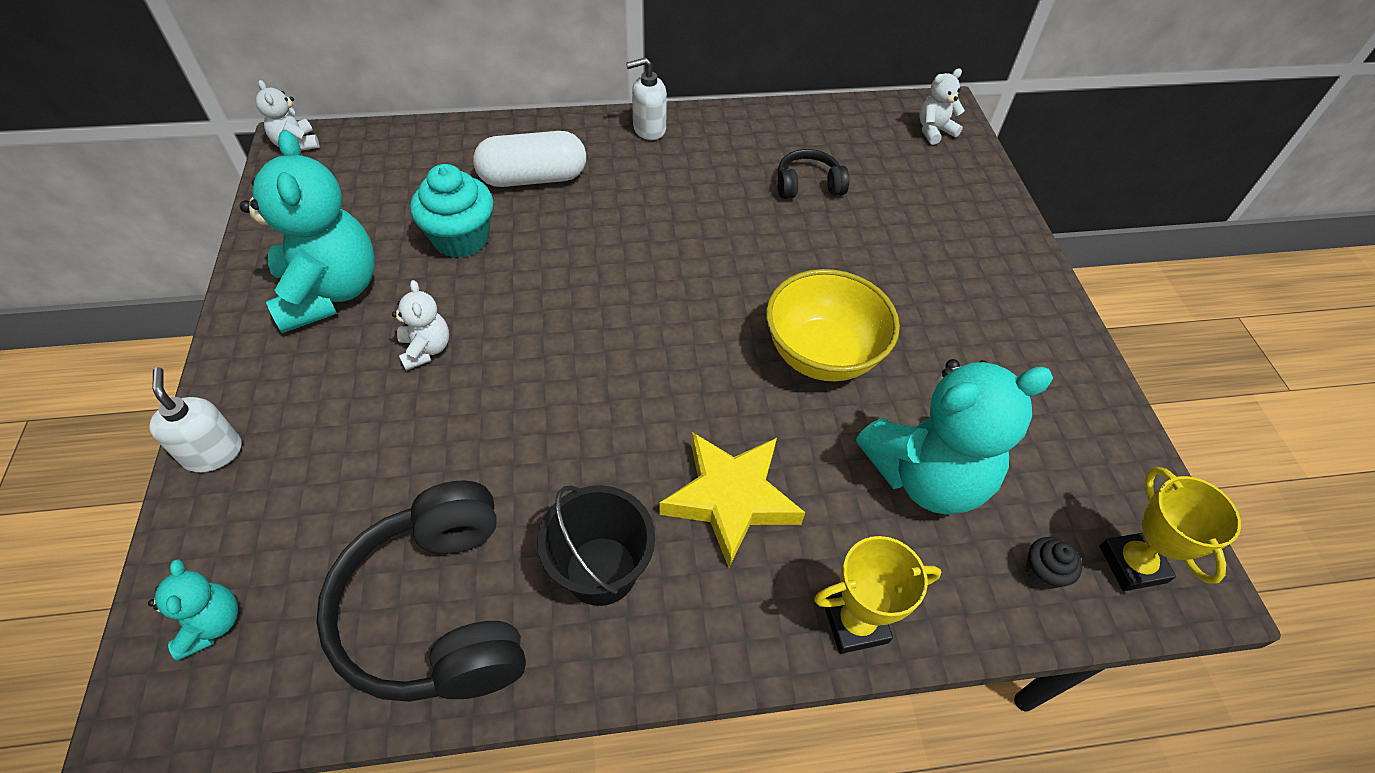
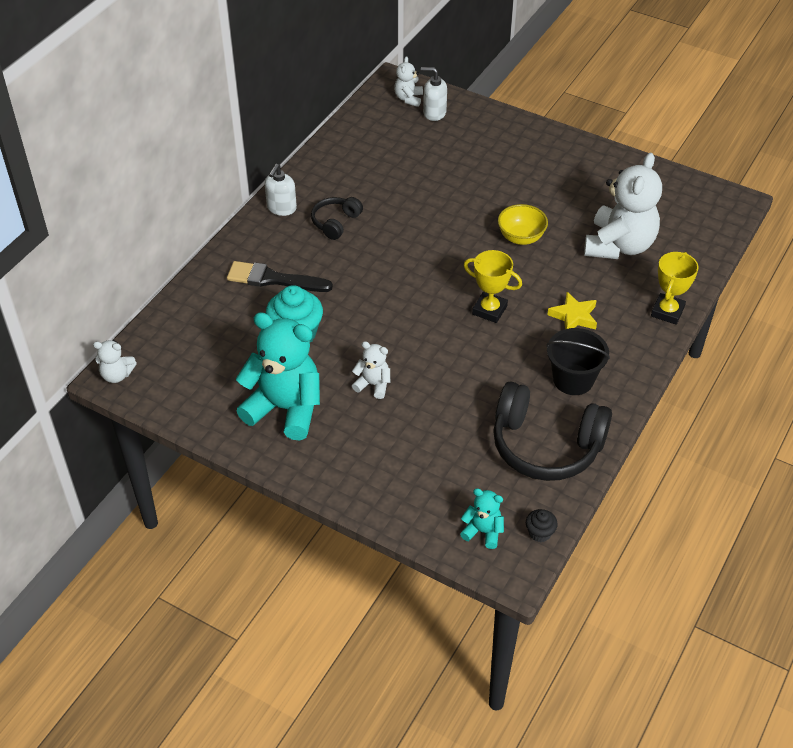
camera: 50 degrees left, 5 degrees down
white soap dispenser [149,367,241,472] -> white soap dispenser moved to [421,67,447,121]
white capsule [473,131,586,187] -> black brush [227,261,333,292]
yellow star [659,432,805,568] -> yellow star [547,292,597,329], size x0.64
yellow bowl [766,269,900,381] -> yellow bowl [498,204,548,245], size x0.64
black headphones [777,149,849,199] -> black headphones moved to [311,197,363,240]
turquoise teddy bear [856,359,1053,515] -> white teddy bear [584,153,662,259]
black cupcake [1026,537,1082,589] -> black cupcake moved to [526,509,558,542]
yellow trophy [1099,467,1241,591] -> yellow trophy moved to [464,250,522,323]

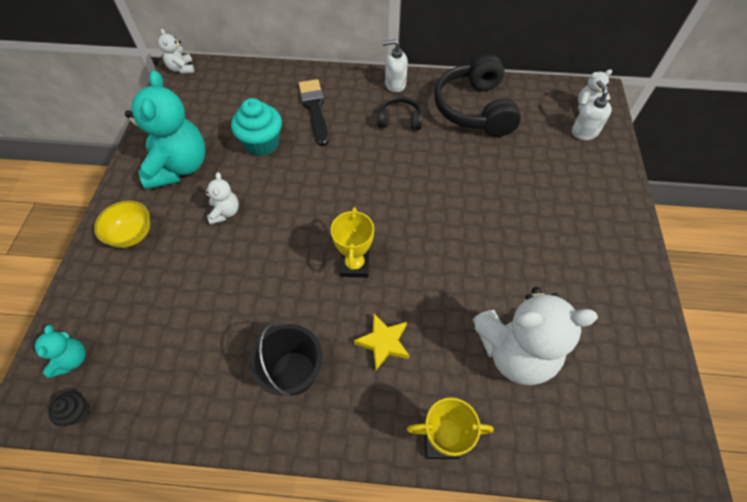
camera: 65 degrees right, 10 degrees up
black headphones [493,381,612,481] -> black headphones moved to [434,53,521,137]
yellow bowl [498,204,548,245] -> yellow bowl moved to [94,201,150,248]

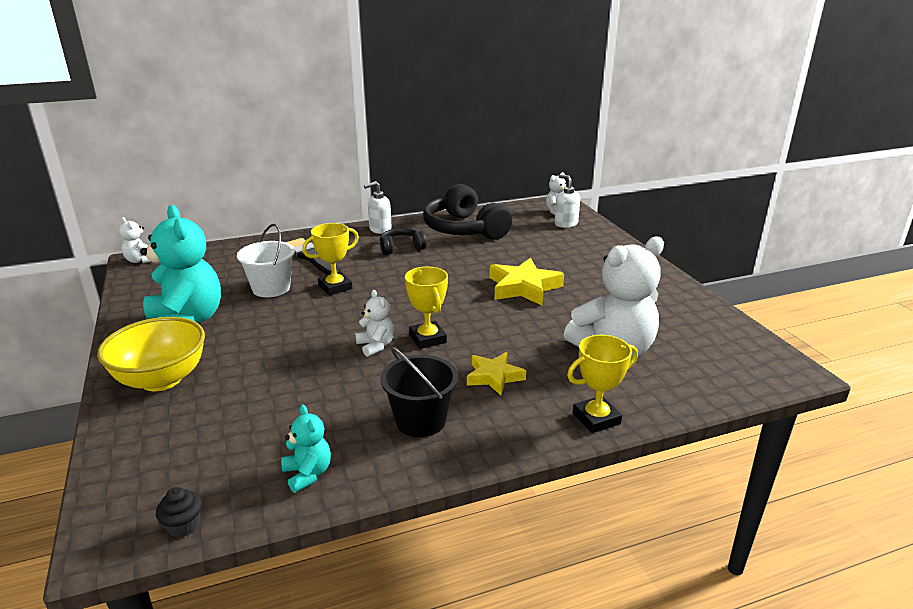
camera: 25 degrees left, 30 degrees down
turquoise teddy bear [32,325,86,378] -> turquoise teddy bear moved to [281,404,331,493]
yellow bowl [94,201,150,248] -> yellow bowl [97,317,205,391], size x1.56
white teddy bear [203,172,239,224] -> white teddy bear moved to [355,290,394,357]
turquoise cupcake [231,98,282,156] -> white bucket [237,224,295,297]
none -> yellow trophy [302,223,359,295]
none -> yellow star [490,258,564,305]

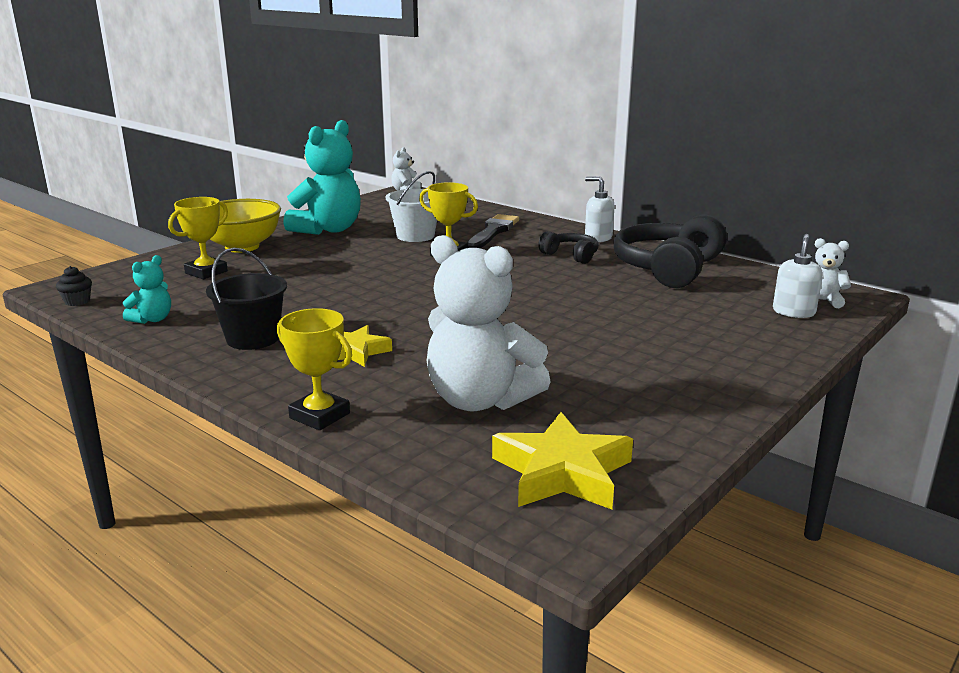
camera: 60 degrees right, 5 degrees down
white teddy bear [355,290,394,357] -> none
yellow trophy [405,267,448,349] -> yellow trophy moved to [168,197,228,279]
yellow star [490,258,564,305] -> yellow star moved to [492,412,633,509]

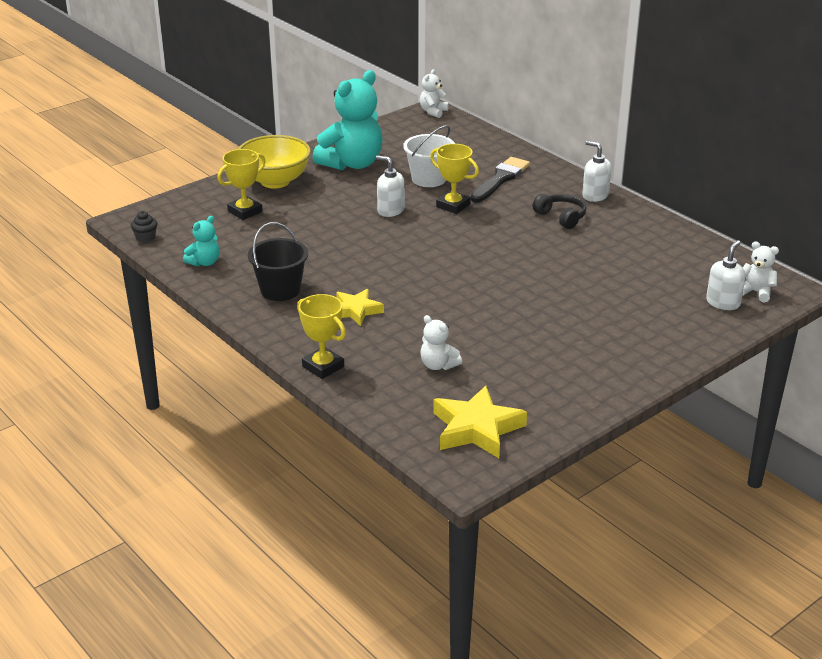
camera: 10 degrees right, 10 degrees up
white teddy bear [427,235,551,411] -> white teddy bear [420,315,462,370], size x0.47
black headphones [614,214,727,288] -> none
none -> white soap dispenser [376,155,404,217]

